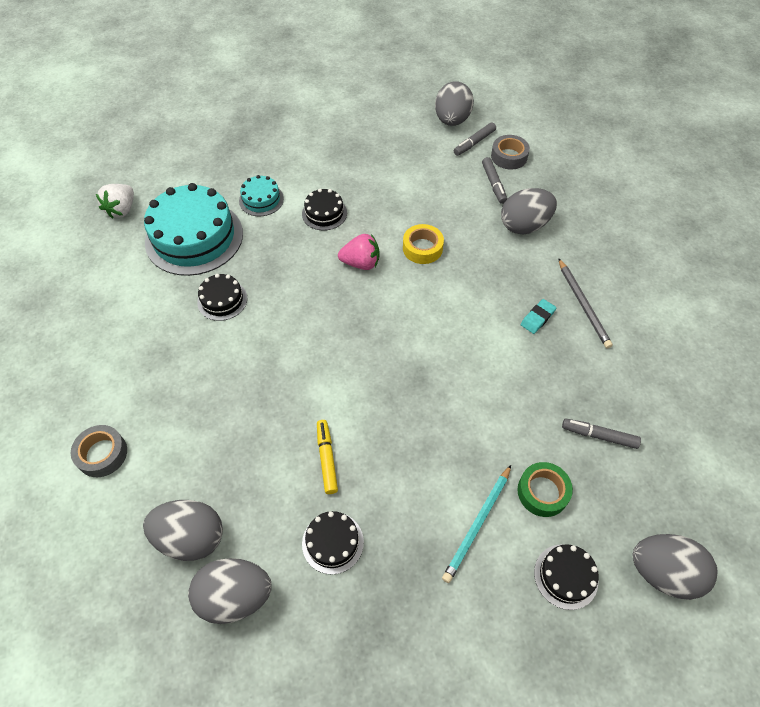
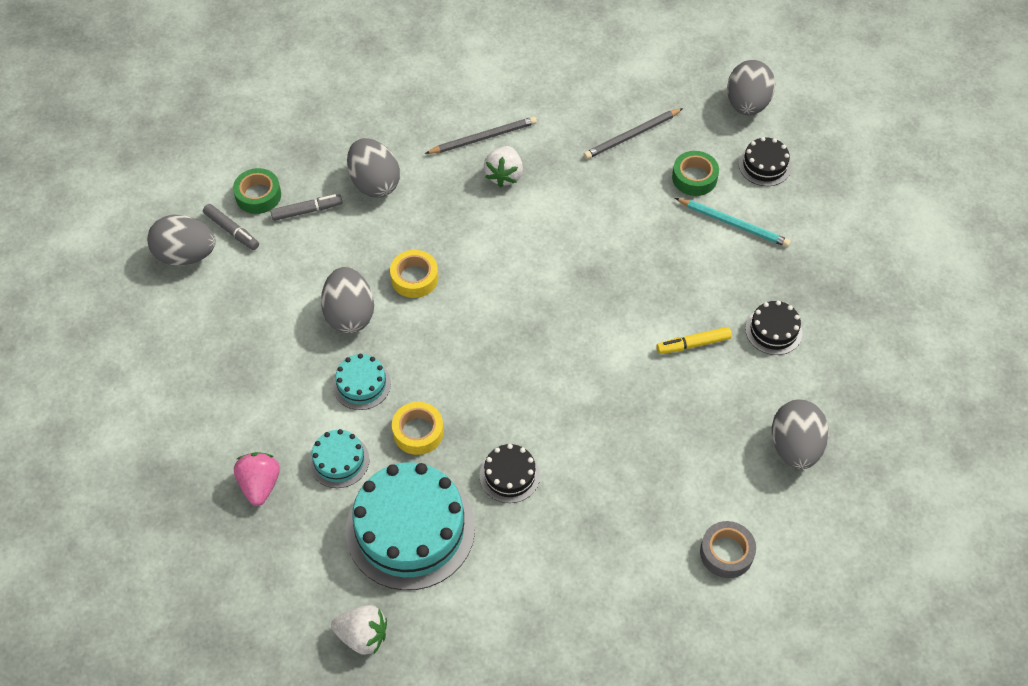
camera: 95 degrees left, 0 degrees up
grey egg [188,558,272,624] -> grey egg moved to [321,267,374,333]
black cake [302,189,347,231] -> turquoise cake [333,354,391,410]
pink strawberry [338,234,380,270] -> pink strawberry moved to [234,452,280,506]
grey tape [491,135,530,170] -> green tape [233,168,281,214]
turquoise eraser [521,299,556,334] -> white strawberry [484,146,523,187]
grey marker [562,418,641,449] -> grey pencil [584,108,683,159]
none -> yellow tape [392,402,444,455]

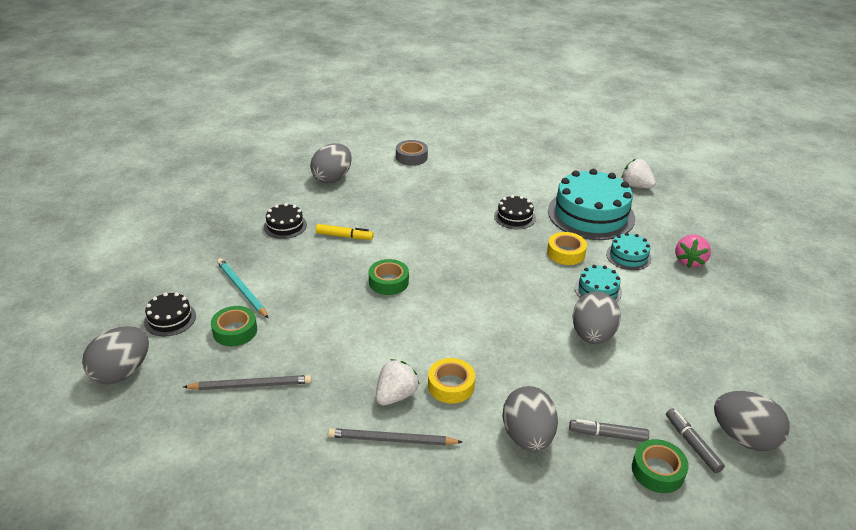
camera: 155 degrees left, 20 degrees down
yellow tape [390,250,438,298] -> yellow tape moved to [428,358,475,404]
none -> green tape [369,259,409,295]

